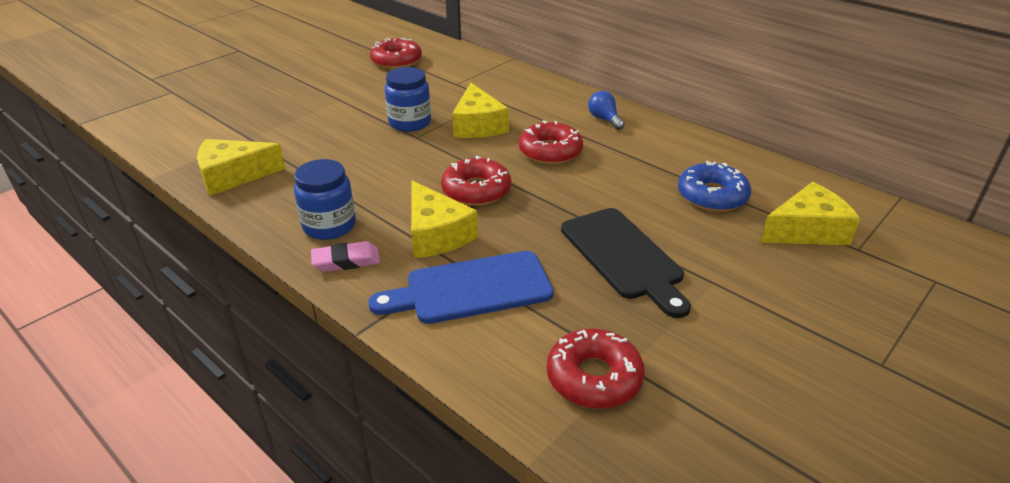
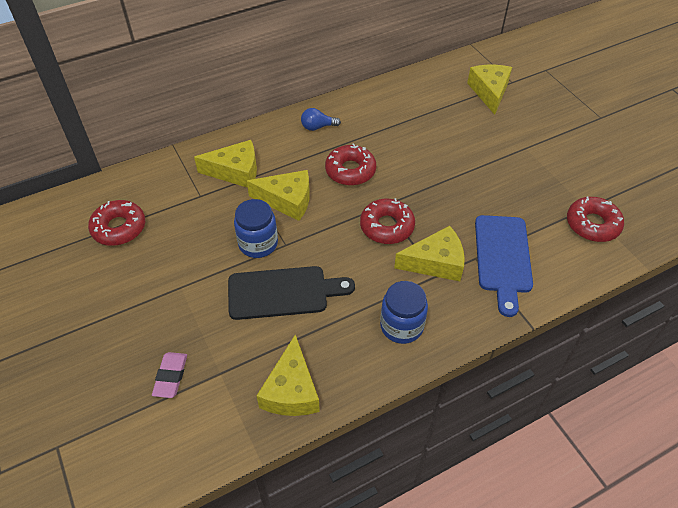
camera: 70 degrees left, 15 degrees up
pink eraser [311,241,380,272] -> pink eraser moved to [152,352,187,398]
black cutting board [561,208,691,318] -> black cutting board moved to [228,266,355,320]
blue donut [678,161,751,212] -> none
none -> yellow cheese [194,140,257,188]

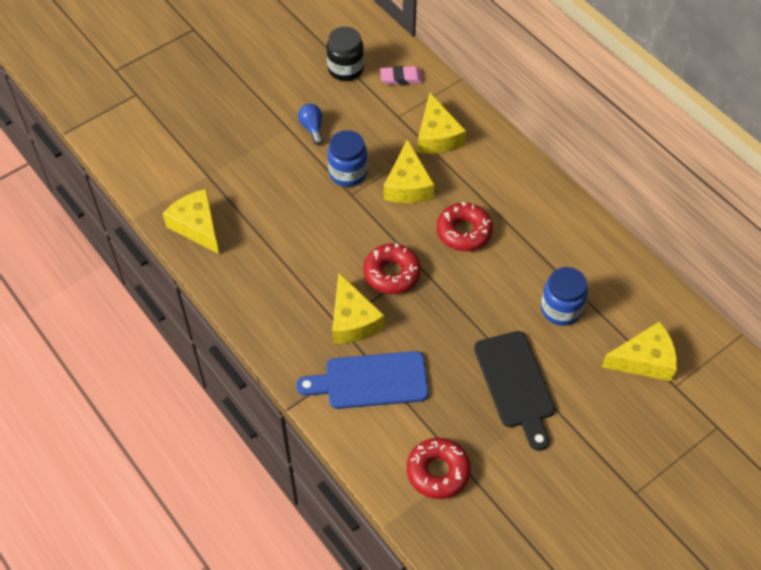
camera: 80 degrees right, 5 degrees up
red donut [88,200,145,246] -> black jar [327,27,364,81]
pink eraser [152,352,187,398] -> pink eraser moved to [380,66,423,85]
black cutting board [228,266,355,320] -> black cutting board moved to [474,331,555,451]
yellow cheese [257,335,320,416] -> yellow cheese turned 60 degrees clockwise [163,189,219,254]
blue light bulb [301,108,341,131] -> blue light bulb moved to [298,104,323,145]
blue jar [380,281,428,344] -> blue jar moved to [541,267,588,326]

